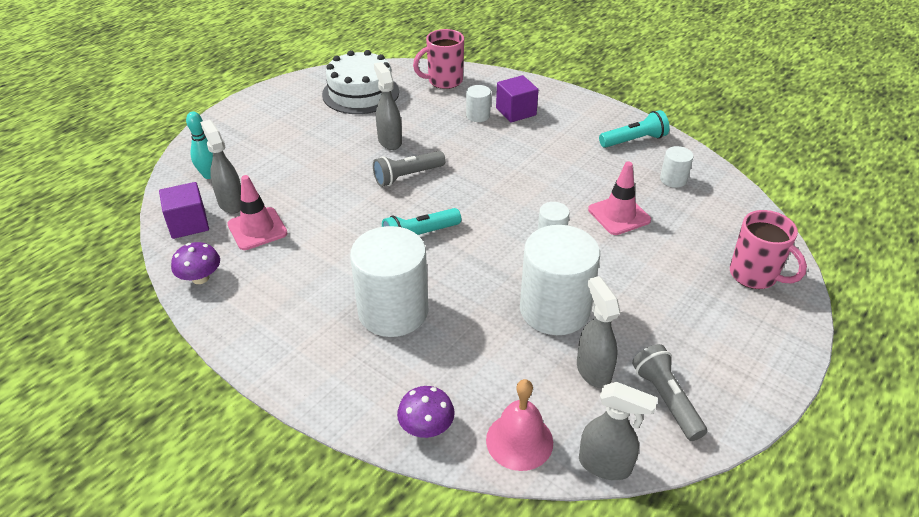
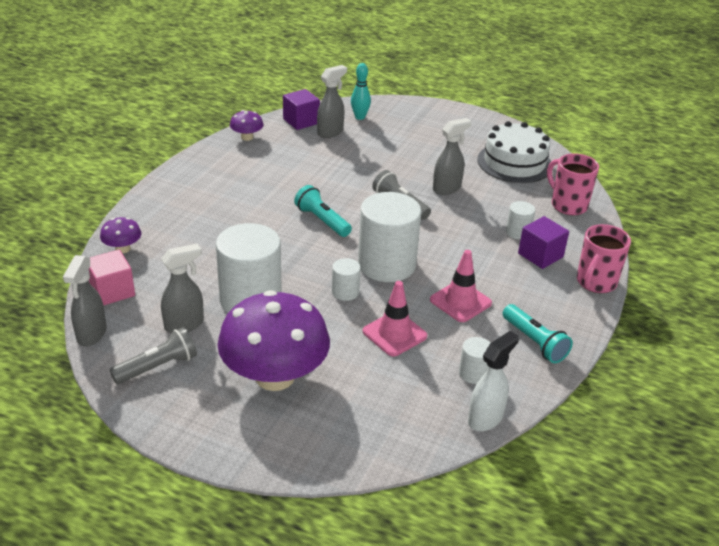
camera: 75 degrees right, 5 degrees down
pink traffic cone [227,175,288,250] -> pink traffic cone moved to [430,250,492,322]
white cylinder [350,226,428,337] -> white cylinder moved to [358,192,422,282]
pink bell [486,379,553,471] -> pink cube [89,250,135,306]
pink mug [730,210,807,289] -> pink mug moved to [577,224,631,293]
none -> purple mushroom [218,290,330,391]
none -> white spray bottle [468,331,519,431]

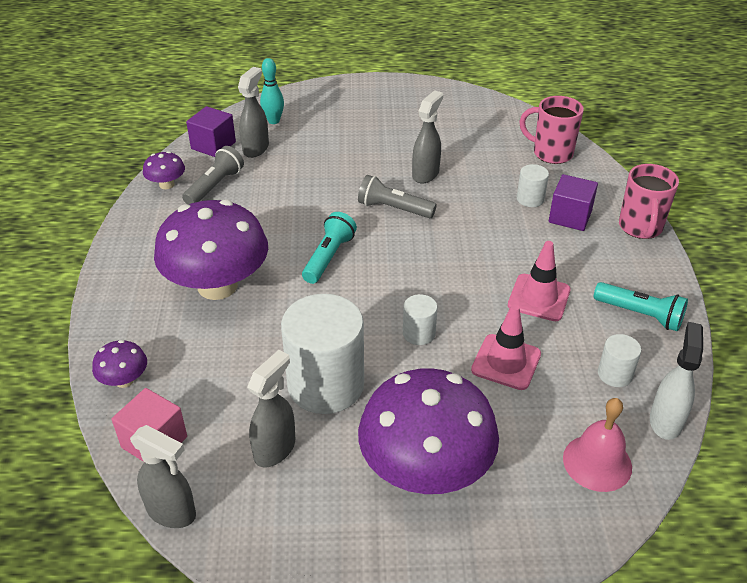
camera: 25 degrees left, 5 degrees up
grey spray bottle [63,255,106,346] -> grey spray bottle turned 45 degrees counterclockwise [130,425,196,528]
grey flashlight [109,327,197,384] -> grey flashlight moved to [182,146,244,205]
turquoise flashlight [294,185,352,237] -> turquoise flashlight turned 90 degrees clockwise [302,212,357,284]
white cylinder [358,192,422,282] -> none
white cake [477,121,551,183] -> none
none -> purple mushroom [154,199,268,300]
none -> pink bell [563,398,632,492]

